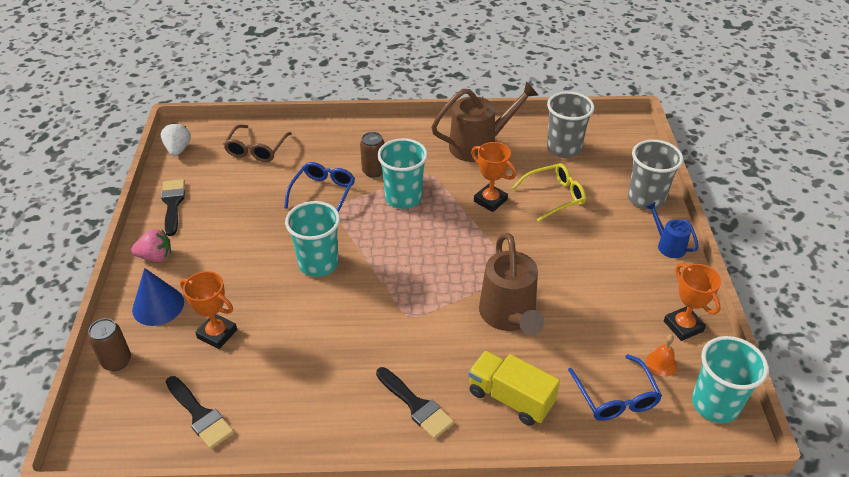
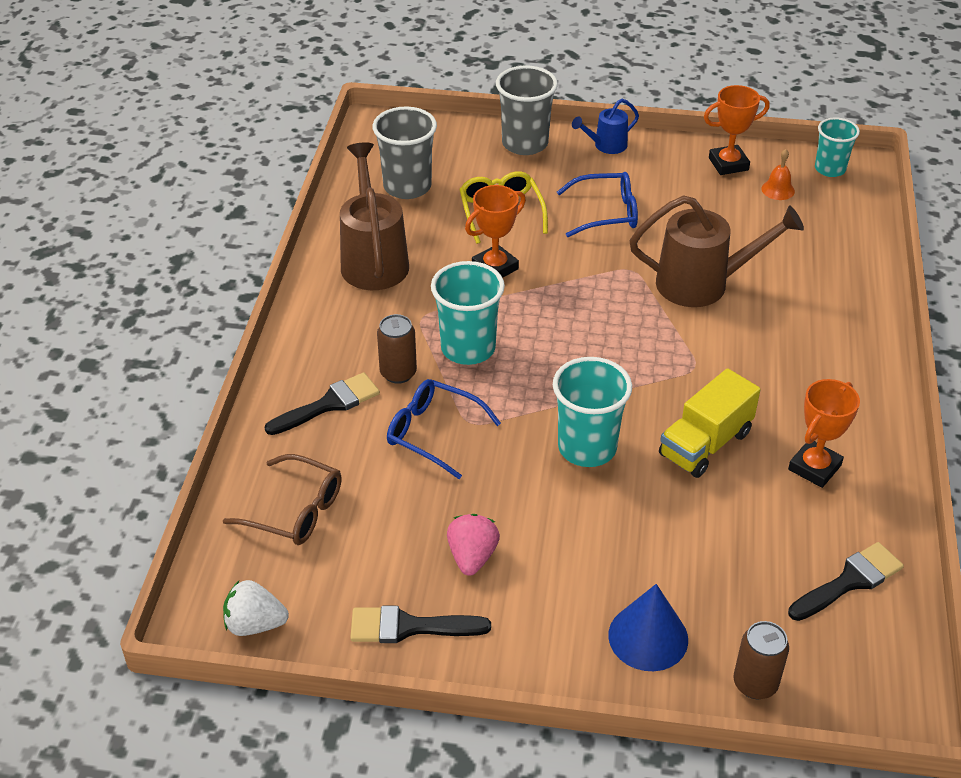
camera: 80 degrees left, 0 degrees up
pink strawberry [131,229,171,262] -> pink strawberry moved to [447,514,500,576]
orange trophy [180,271,237,349] -> orange trophy moved to [788,379,860,488]
black brush [376,367,454,439] -> black brush moved to [265,372,380,435]
yellow truck [468,350,560,426] -> yellow truck moved to [659,368,761,478]
blue glasses [568,354,662,421] -> blue glasses moved to [557,172,638,237]
turquoise cup [692,336,769,423] -> turquoise cup [815,117,860,177], size x0.66

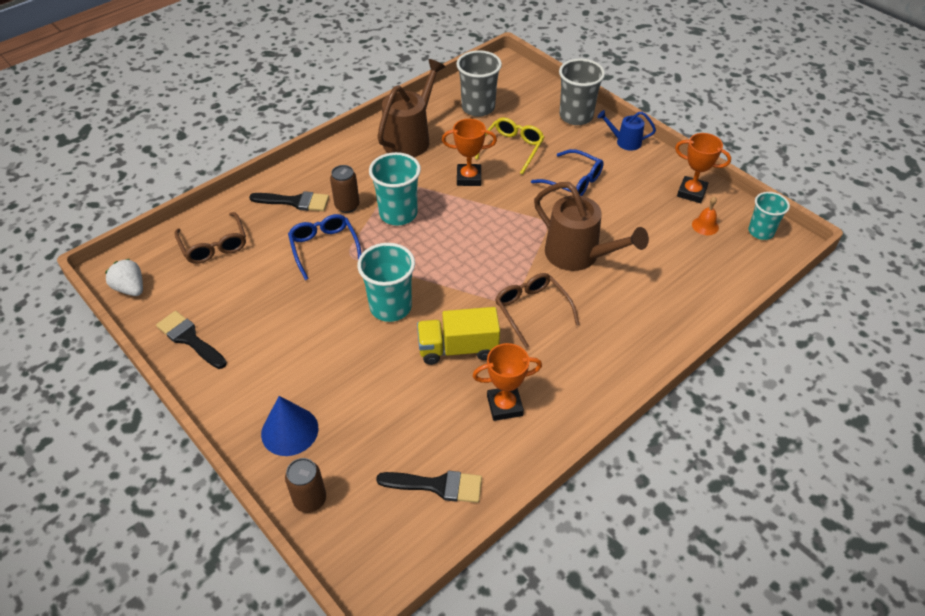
camera: 40 degrees right, 5 degrees up
pink strawberry [447,514,500,576] -> none
none -> brown glasses [495,273,580,348]

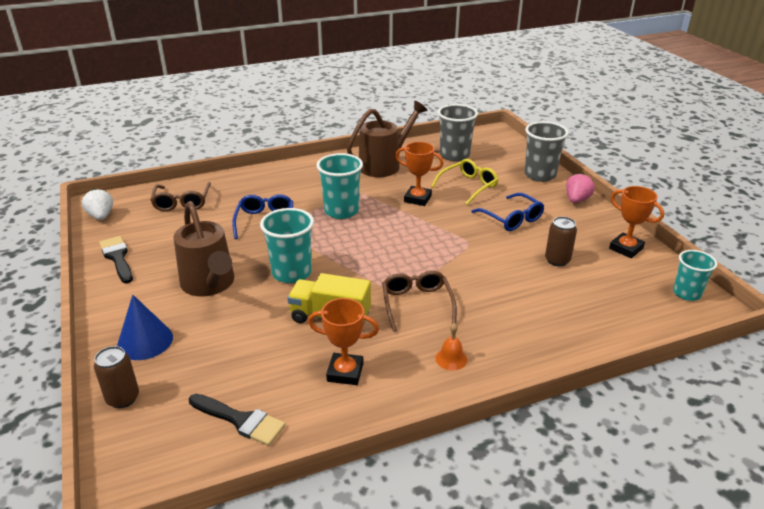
camera: 20 degrees right, 15 degrees down
black brush [249,191,329,211] -> none
brown can [330,165,359,213] -> brown can moved to [545,217,577,267]
brown watering can [534,182,649,271] -> brown watering can moved to [173,201,234,296]
blue watering can [597,110,656,151] -> pink strawberry [566,173,595,203]
orange bell [692,196,719,235] -> orange bell moved to [435,323,467,370]

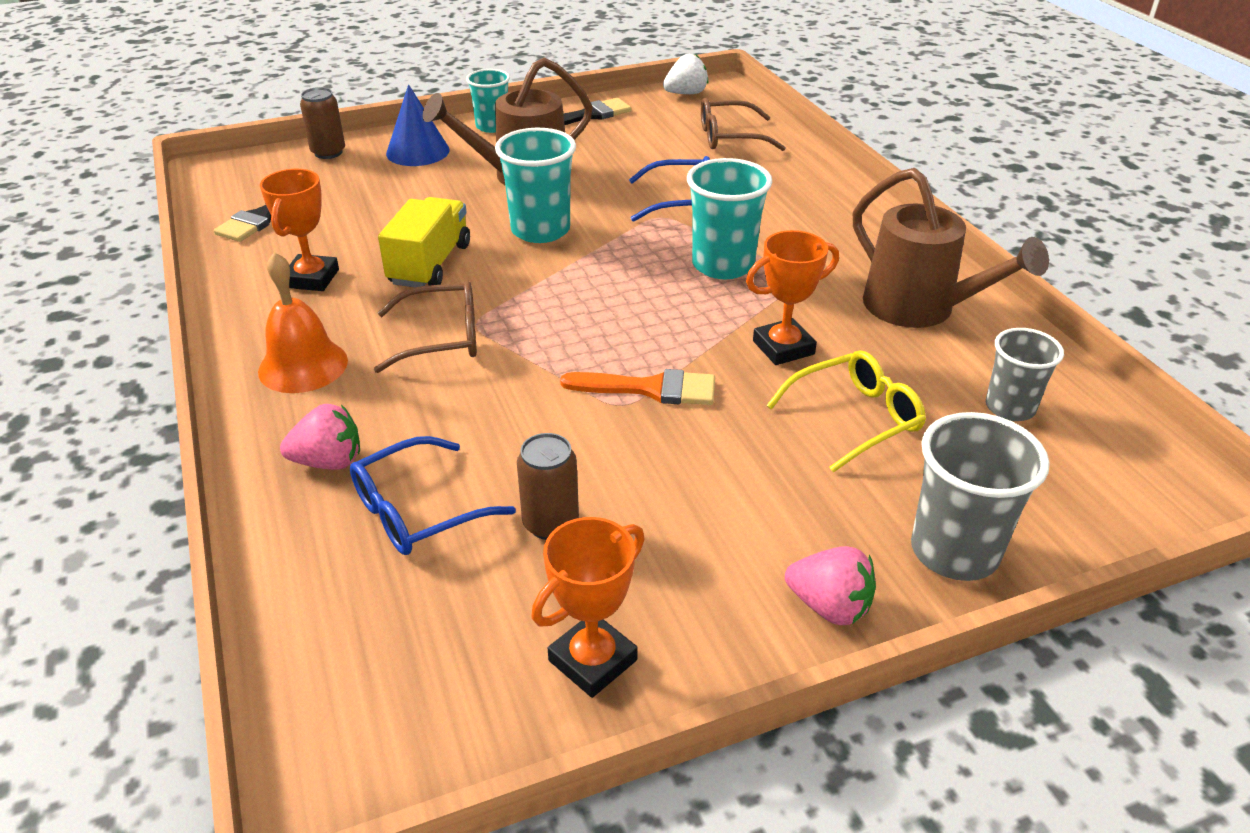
camera: 90 degrees right, 5 degrees up
orange trophy [396,142,444,206] -> orange trophy turned 45 degrees clockwise [746,230,839,365]
yellow glasses [431,159,499,205] -> yellow glasses turned 75 degrees counterclockwise [766,350,926,472]
orange bell [435,323,467,370] -> orange bell [258,252,348,393], size x1.79
grey cup [438,104,478,161] -> grey cup [986,328,1064,421], size x0.66
blue glasses [471,193,544,231] -> blue glasses moved to [350,436,516,555]
turquoise cup [673,250,717,301] -> turquoise cup moved to [466,69,510,133]
none -> pink strawberry [280,404,360,470]
none -> orange brush [560,369,715,405]

